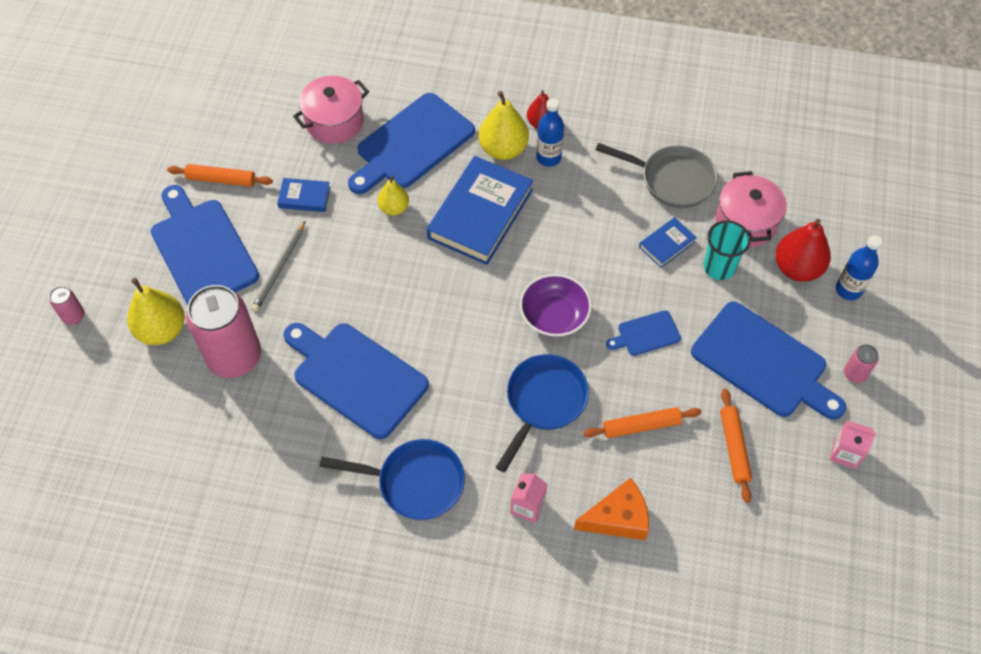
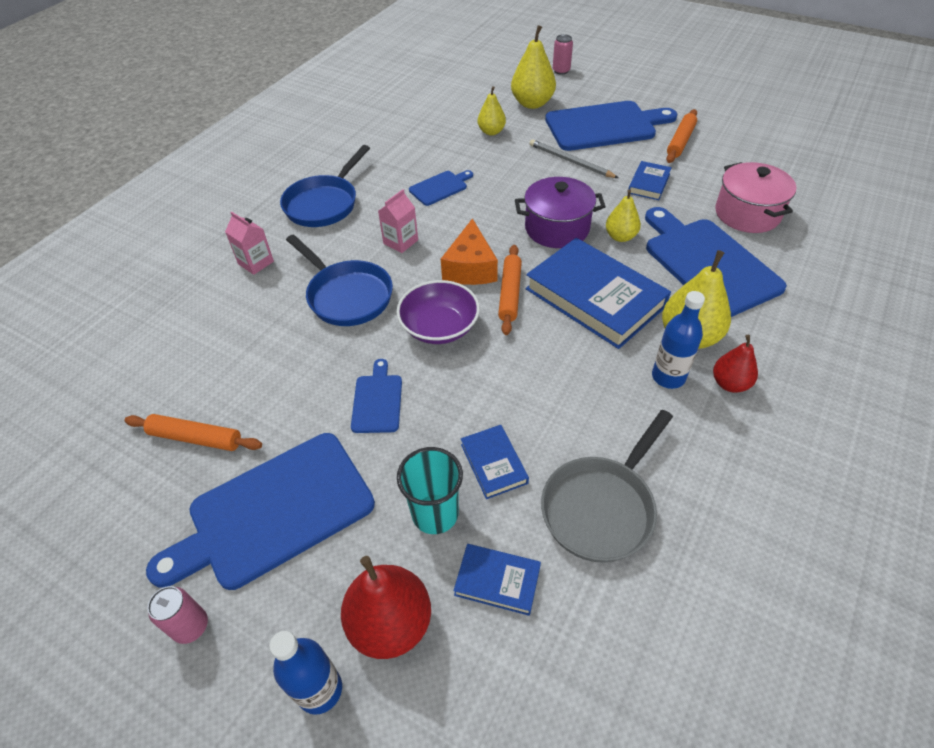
camera: 110 degrees right, 10 degrees down
pink can [186,285,261,378] -> yellow pear [478,86,506,135]
blue cutting board [283,323,429,439] -> blue cutting board [409,170,473,206], size x0.48
orange cheese [574,478,649,540] -> orange cheese moved to [441,218,498,285]
orange rolling pin [583,407,701,438] -> orange rolling pin moved to [498,245,522,335]
pink pot [716,171,787,247] -> blue book [454,544,541,616]
pink carton [830,420,876,469] -> pink carton moved to [378,189,418,253]
none -> purple pot [515,177,606,248]

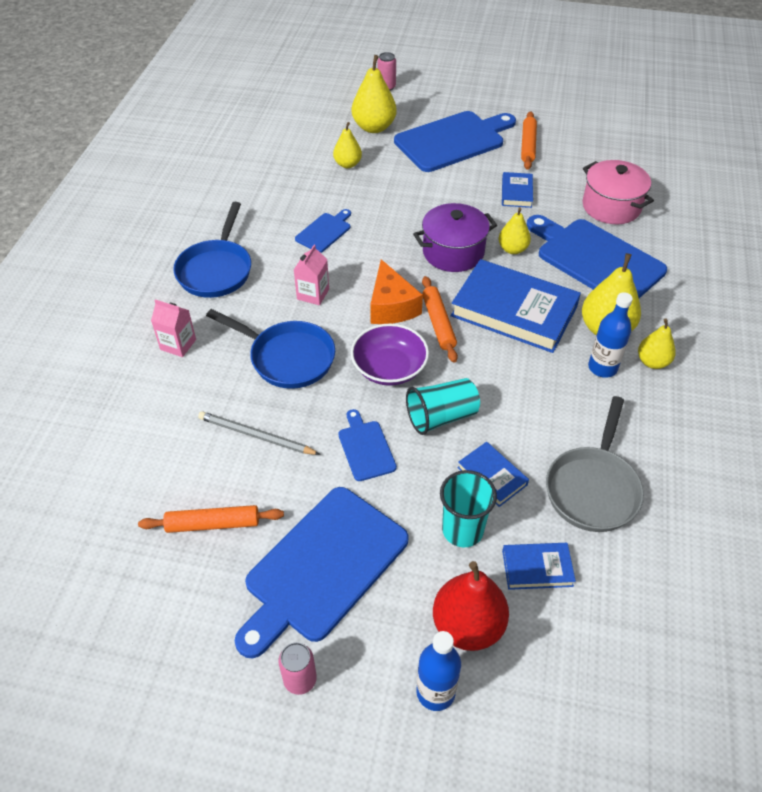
camera: 20 degrees left, 0 degrees up
grey pencil [530,139,618,178] -> grey pencil moved to [198,411,320,455]
red pear [713,335,758,393] -> yellow pear [638,319,676,369]
none -> turquoise cup [406,378,480,435]

